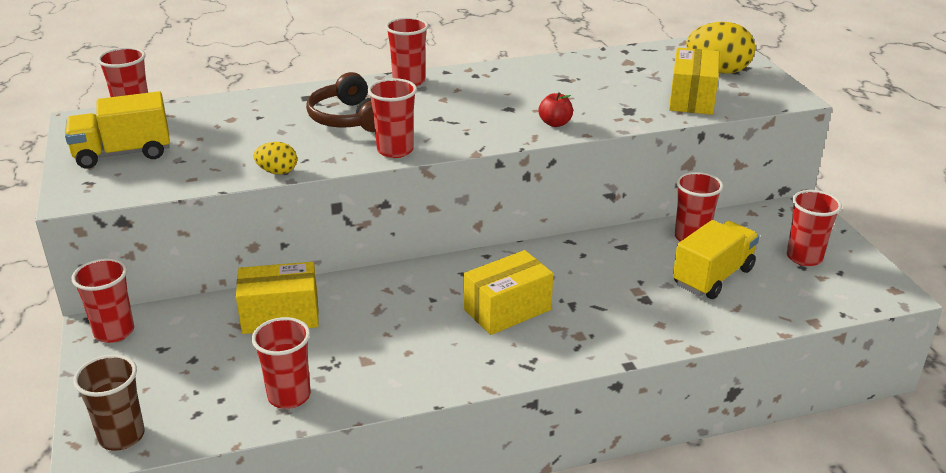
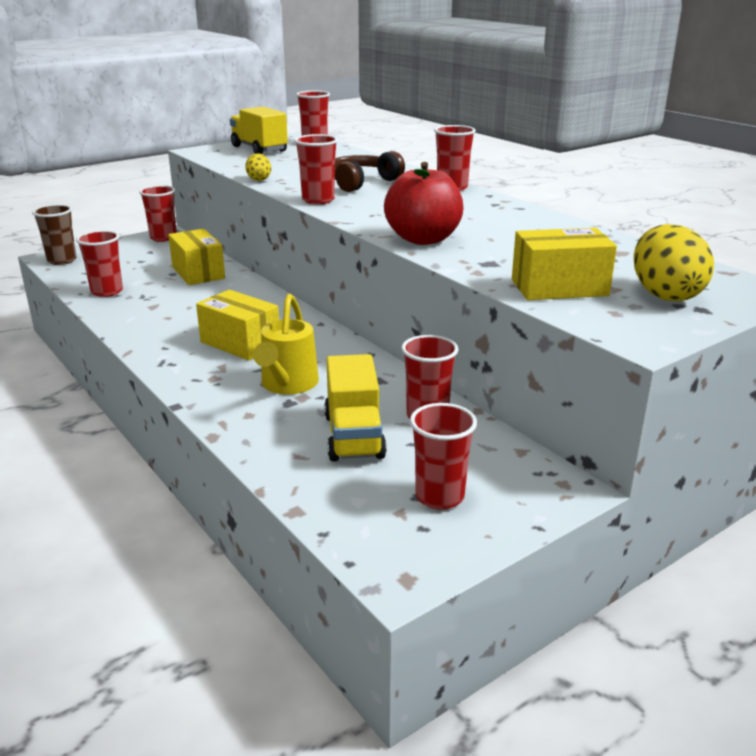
camera: 70 degrees right, 5 degrees down
red apple [538,92,573,127] -> red apple [384,162,463,245], size x2.11
yellow truck [673,220,759,299] -> yellow truck turned 60 degrees clockwise [324,354,387,462]
none -> yellow watering can [253,294,319,395]

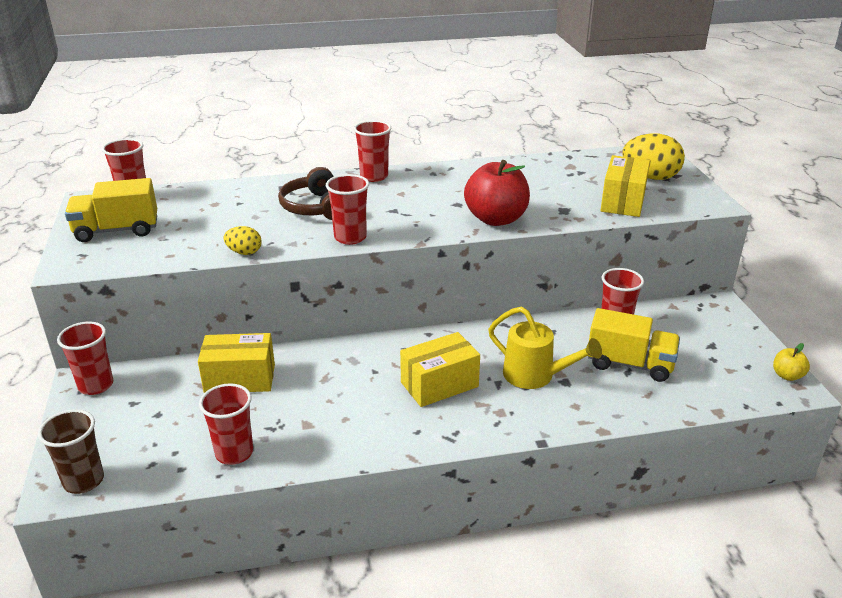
camera: 65 degrees left, 5 degrees up
red cup [410,403,477,510] -> none
none -> yellow apple [773,343,810,381]

